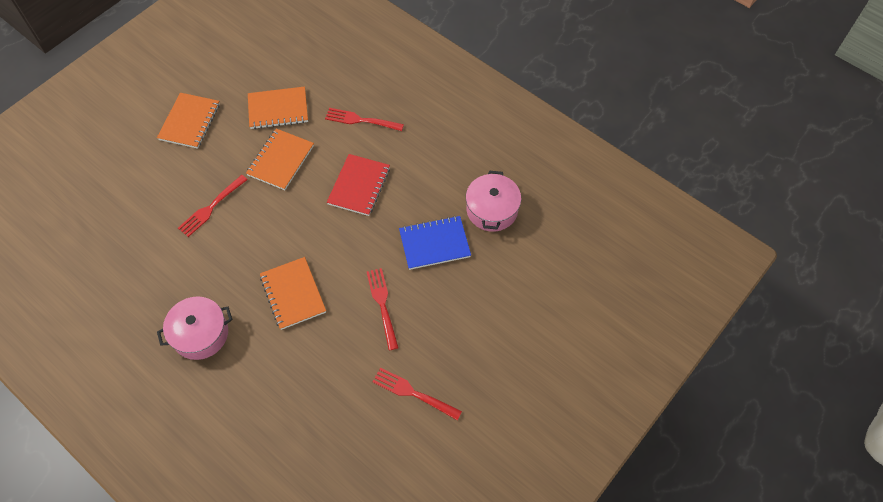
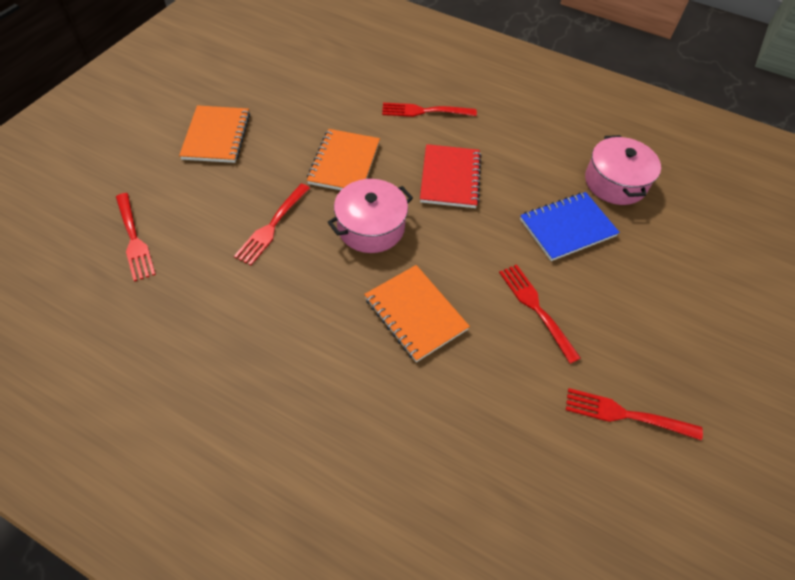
camera: 15 degrees left, 5 degrees down
pink pot [157,297,232,360] -> pink pot moved to [328,179,413,253]
orange notebook [248,86,308,129] -> none
none -> red fork [116,193,156,282]

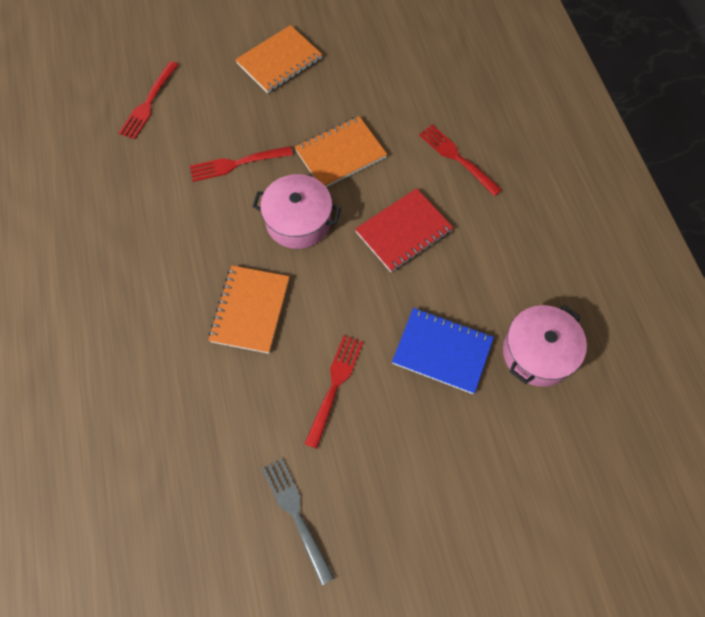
camera: 50 degrees right, 10 degrees up
red fork [566,388,703,441] -> grey fork [262,458,335,585]

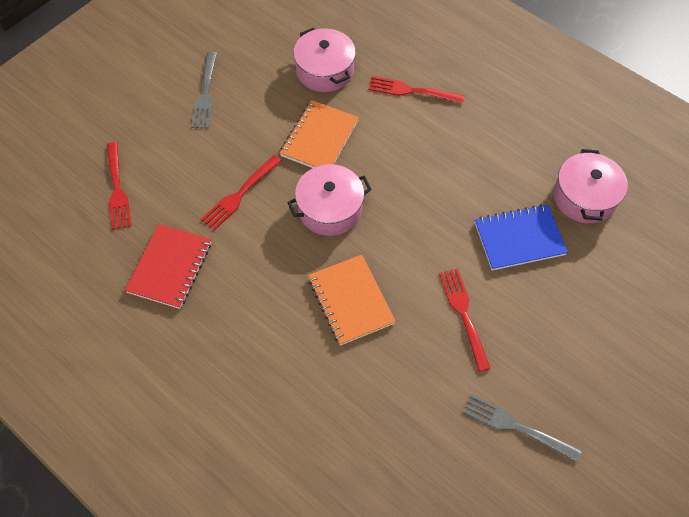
camera: 35 degrees left, 5 degrees down
orange notebook [235,25,322,93] -> grey fork [191,52,217,129]
red notebook [355,188,453,272] -> red notebook moved to [125,224,211,309]
none -> pink pot [293,28,356,92]

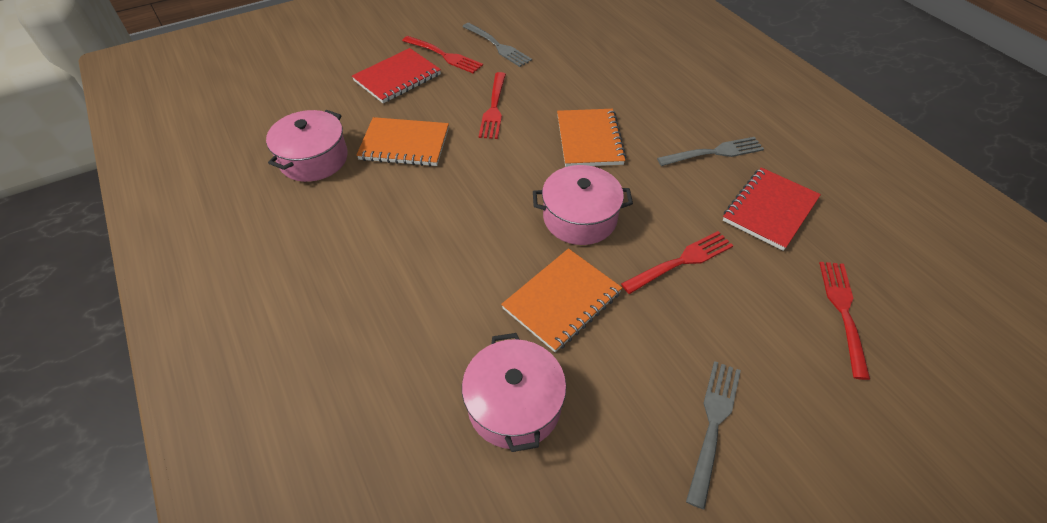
camera: 160 degrees left, 10 degrees down
red fork [368,76,464,104] -> red fork moved to [402,36,483,73]
blue notebook [475,204,568,271] -> orange notebook [356,117,449,166]
none -> red notebook [352,48,441,103]
none -> grey fork [657,137,764,166]

